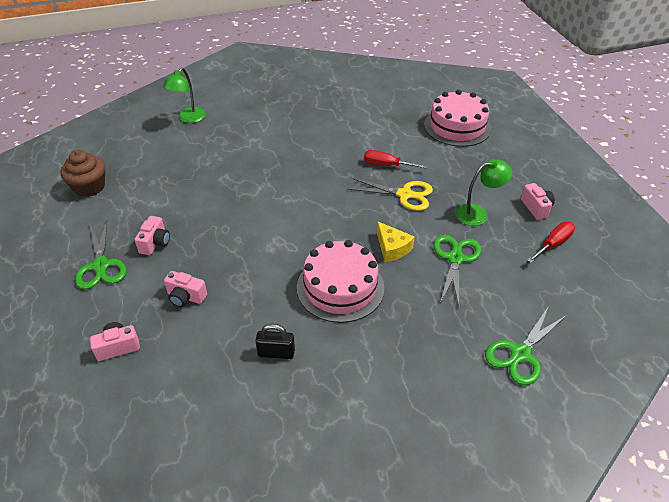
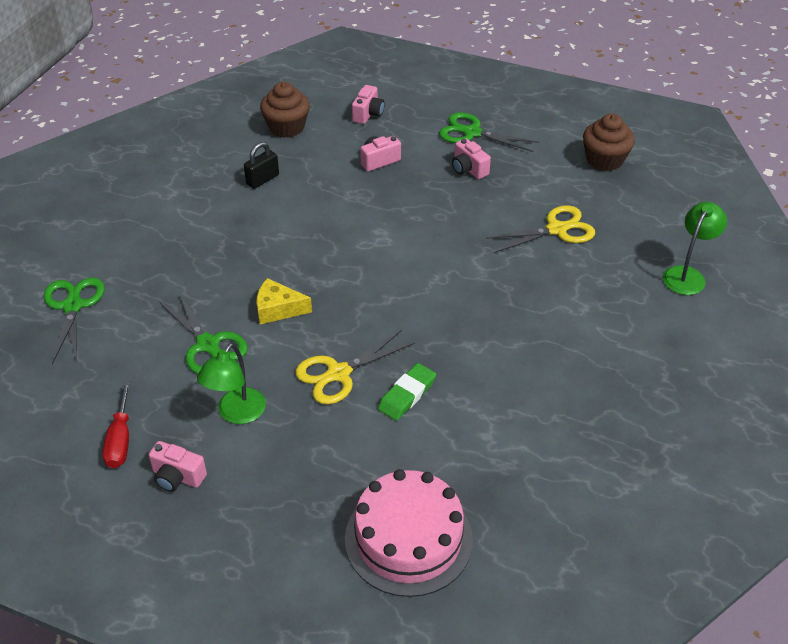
camera: 130 degrees right, 0 degrees up
green lamp [163,68,206,123] -> green lamp turned 60 degrees clockwise [663,202,727,295]
pink cake [297,240,384,323] -> none
red screwdriver [364,150,428,169] -> green eraser [378,363,436,421]
none -> brown cupcake [260,82,310,138]
none -> yellow scissors [486,206,595,253]

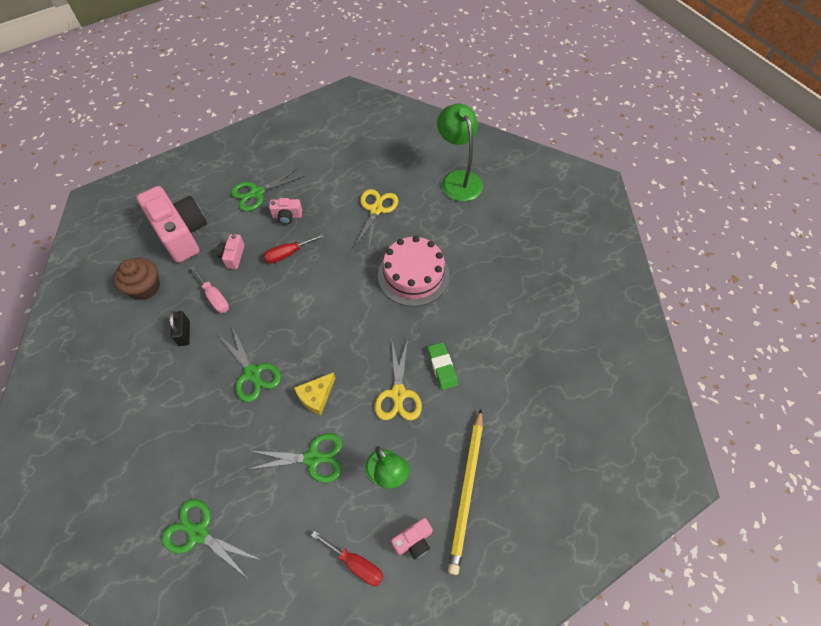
camera: 55 degrees left, 15 degrees up
pink cake [345,469,473,597] -> pink cake moved to [378,236,450,307]
pink camera [352,85,384,124] -> pink camera [137,186,207,263], size x2.23
brown cupcake [583,114,635,171] -> none
green lamp [663,202,727,295] -> green lamp [437,103,483,202], size x1.52
none -> pink screwdriver [191,266,229,313]
none -> green scissors [219,327,281,402]
none -> red screwdriver [264,233,324,264]
none -> yellow pencil [448,409,483,575]

